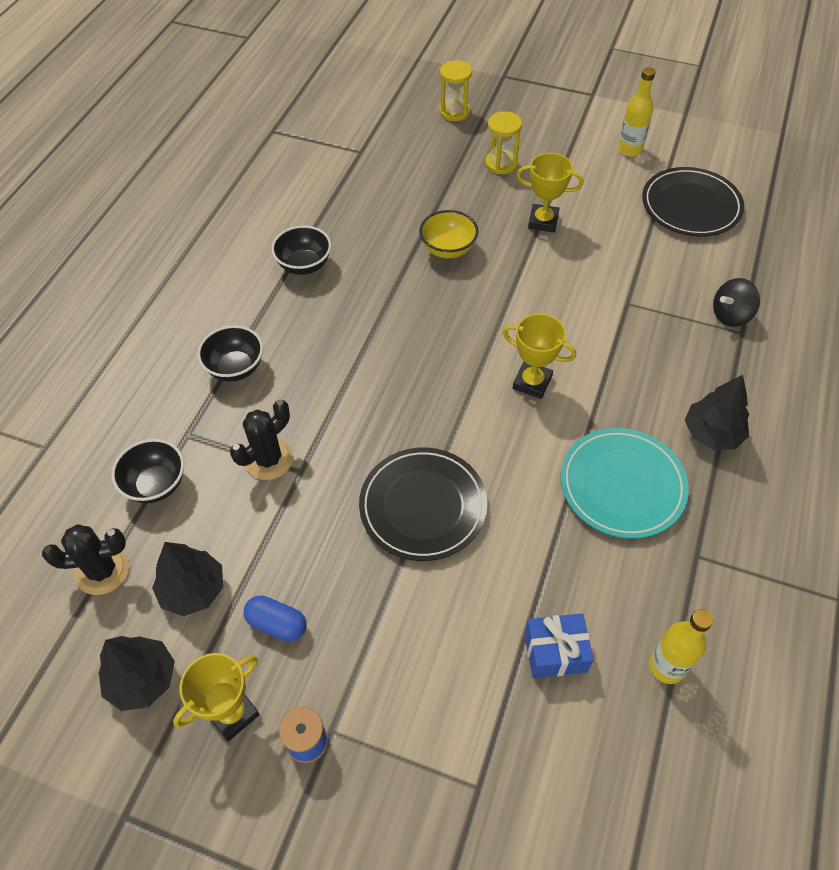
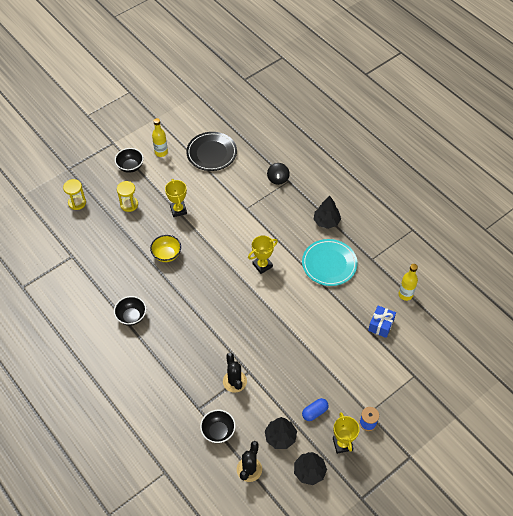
camera: 60 degrees left, 0 degrees up
black bowl [197,325,263,382] -> black bowl moved to [115,148,144,173]
black plate [359,447,487,561] -> none
yellow trophy [517,153,583,233] -> yellow trophy turned 60 degrees counterclockwise [165,179,187,217]

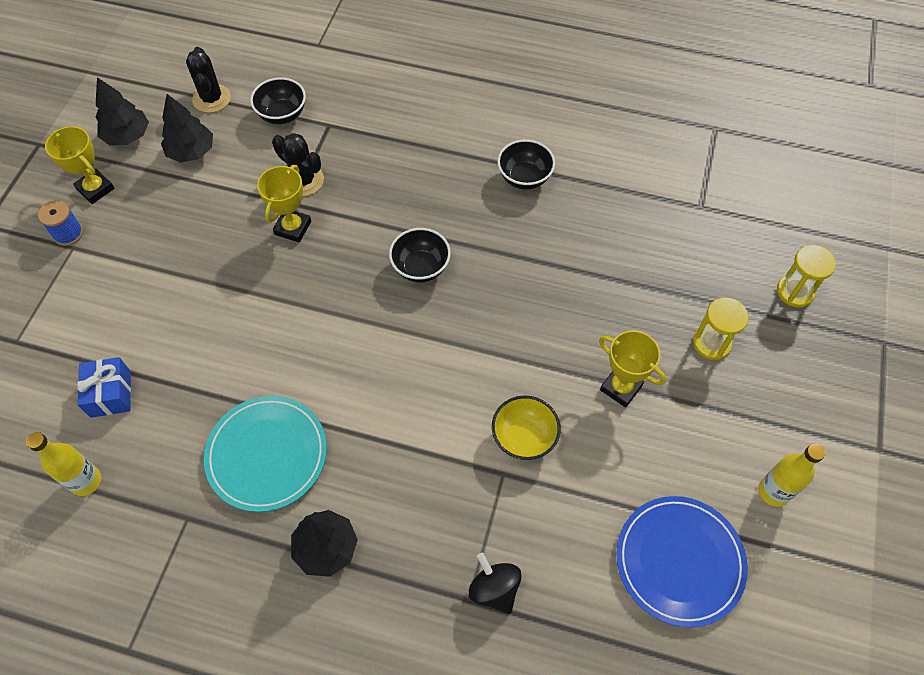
camera: 145 degrees right, 5 degrees up
black bowl [115,148,144,173] -> black bowl moved to [389,228,451,282]
yellow bowl [150,235,181,262] -> yellow bowl moved to [492,395,561,460]
black plate [186,132,237,171] -> blue plate [616,496,748,627]
yellow trophy [248,235,278,274] -> yellow trophy moved to [257,165,311,243]
blue capsule [302,398,329,421] -> none

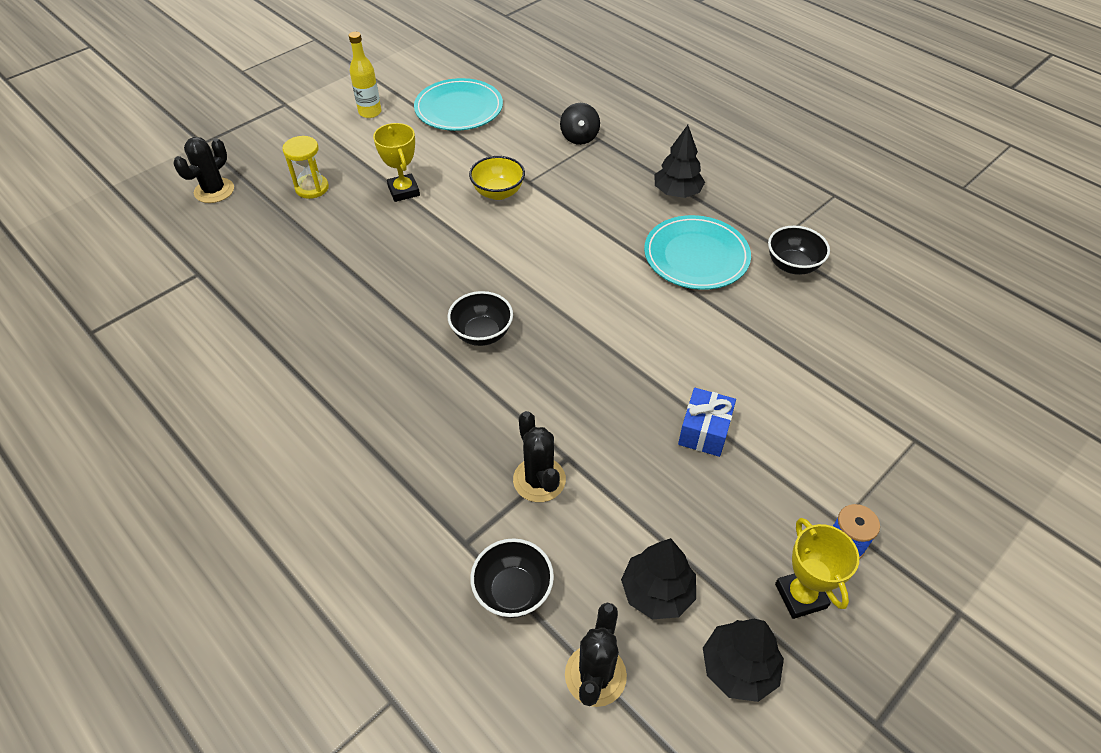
camera: 150 degrees left, 10 degrees down
yellow bottle [26,432,101,496] -> none
blue gift [78,357,131,418] -> blue gift moved to [678,388,736,457]
yellow trophy [257,165,311,243] -> none
black bowl [497,139,555,190] -> black bowl moved to [768,226,830,275]
blue plate [616,496,748,627] -> turquoise plate [414,78,503,131]
yellow hourglass [777,245,836,307] -> black cactus [173,137,234,203]

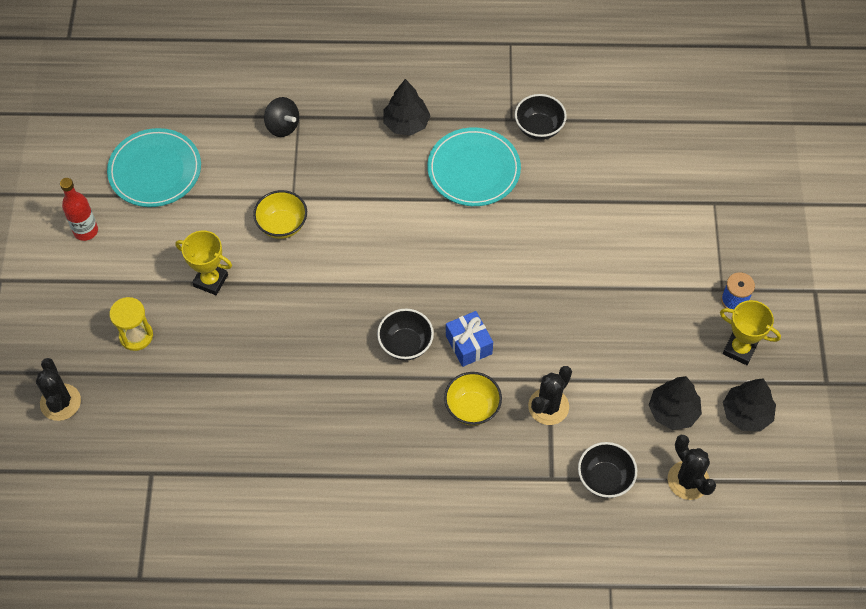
camera: 45 degrees left, 10 degrees up
yellow bottle [349,32,381,118] -> red bottle [60,178,98,241]
black cactus [513,411,566,502] -> black cactus turned 75 degrees counterclockwise [528,366,572,425]
blue gift [678,388,736,457] -> blue gift moved to [446,311,493,367]
none -> yellow bowl [444,372,502,426]

